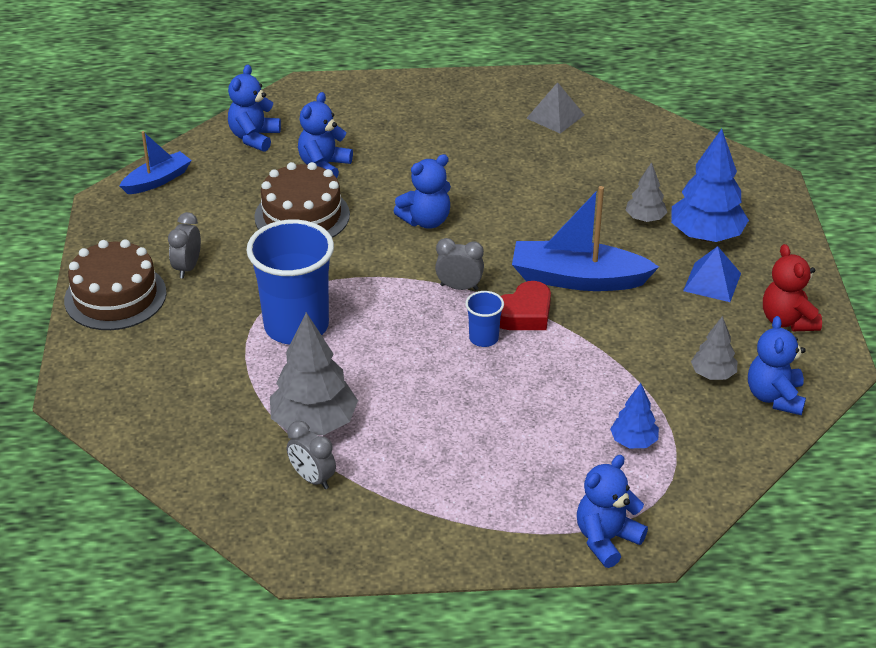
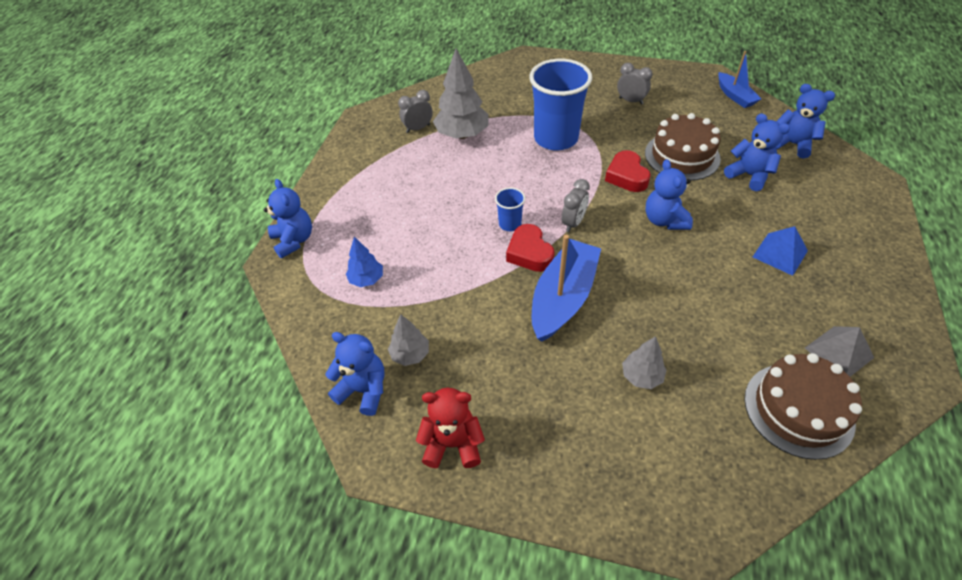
camera: 110 degrees right, 10 degrees up
brown cake [64,239,167,330] -> brown cake moved to [744,353,862,460]
blue tree [671,129,749,242] -> none
blue pyramid [683,246,741,302] -> blue pyramid moved to [753,226,808,276]
none -> red heart [605,150,651,192]

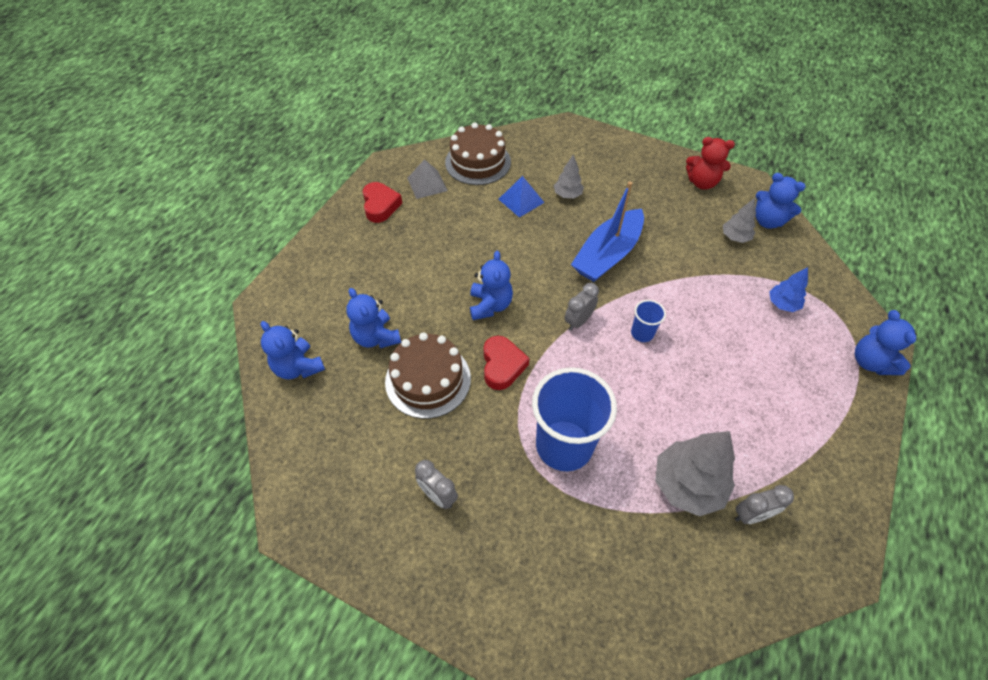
camera: 170 degrees left, 5 degrees up
red heart [506,224,555,272] -> red heart moved to [363,182,402,223]
blue boat [718,51,761,108] -> none
blue pyramid [753,226,808,276] -> blue pyramid moved to [499,176,545,218]

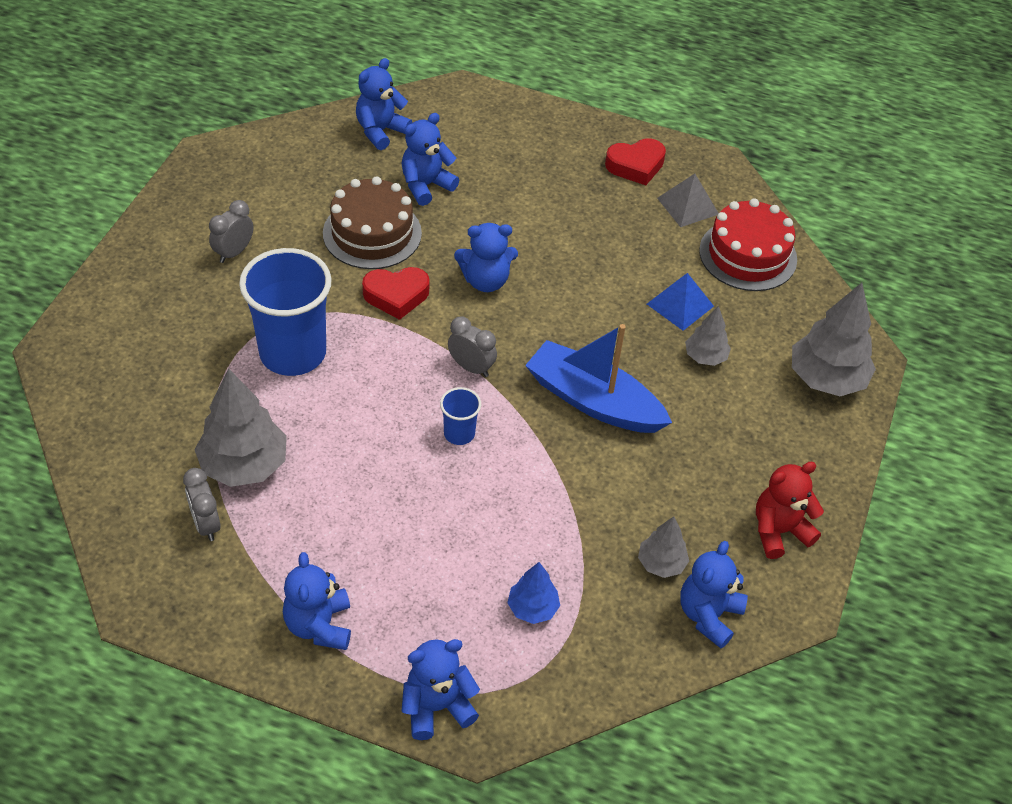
camera: 80 degrees right, 5 degrees down
brown cake [445,123,511,185] -> red cake [699,198,797,291]
red teddy bear [686,137,735,190] -> red teddy bear turned 60 degrees clockwise [756,461,824,559]
none -> blue teddy bear [283,552,351,650]
none -> grey tree [792,283,876,396]

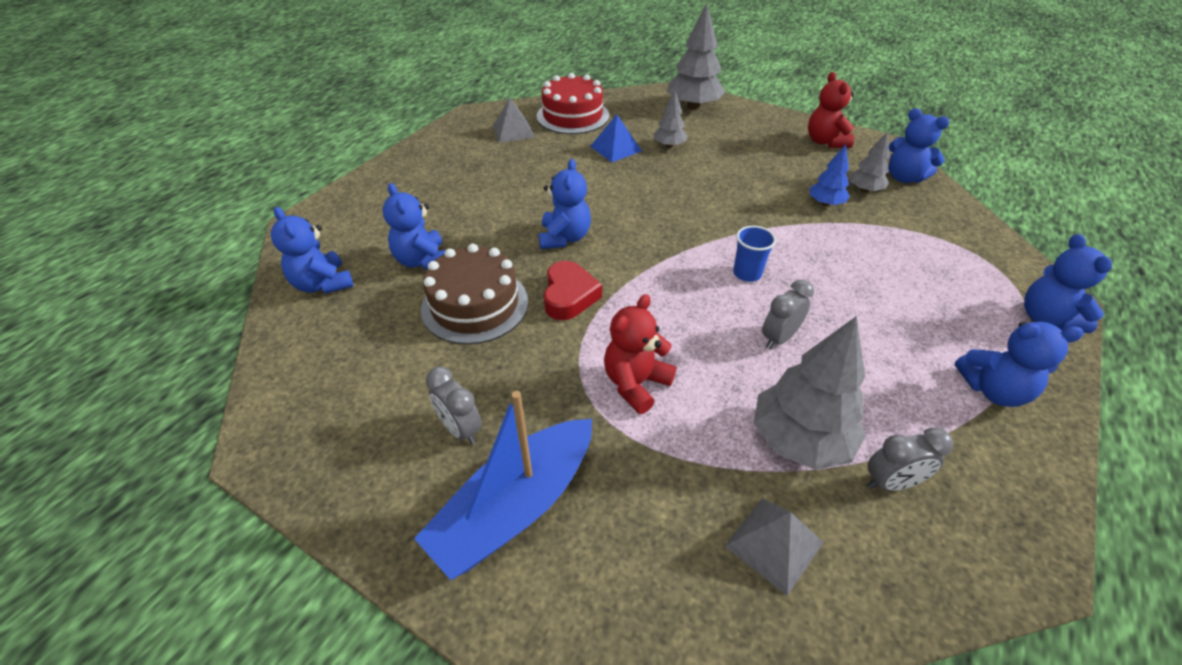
camera: 75 degrees left, 5 degrees down
blue cup [239,248,332,376] -> red teddy bear [604,294,676,414]
grey clock [448,316,497,377] -> grey clock moved to [762,279,814,349]
blue tree [507,562,560,624] -> blue tree moved to [810,144,850,206]
blue boat [525,324,672,433] -> blue boat moved to [414,391,592,580]
red heart [605,138,666,185] -> none
none -> grey pyramid [724,498,824,596]

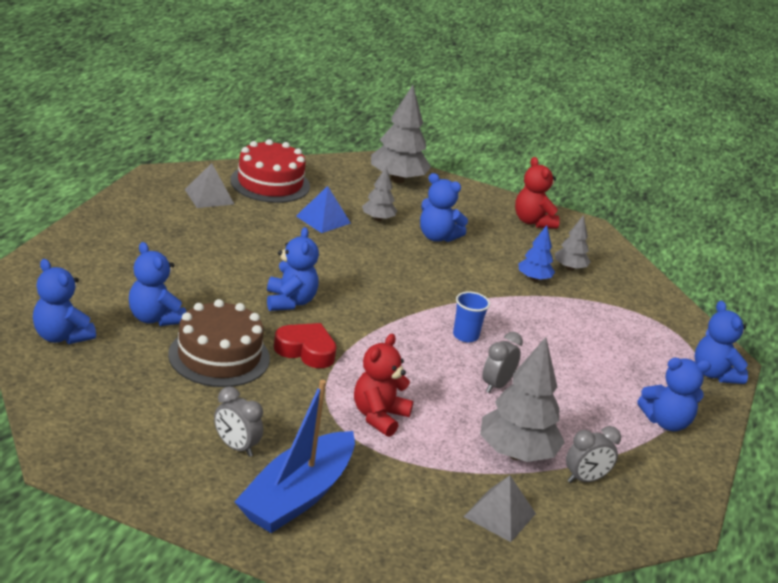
camera: 15 degrees left, 15 degrees down
red heart [544,261,602,320] -> red heart turned 60 degrees counterclockwise [274,323,337,368]
blue teddy bear [888,108,950,183] -> blue teddy bear moved to [420,173,468,242]

